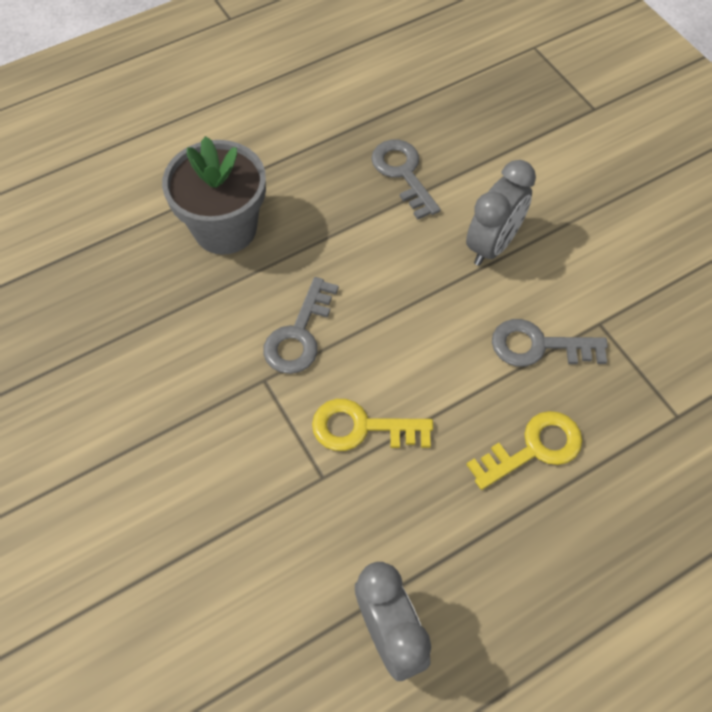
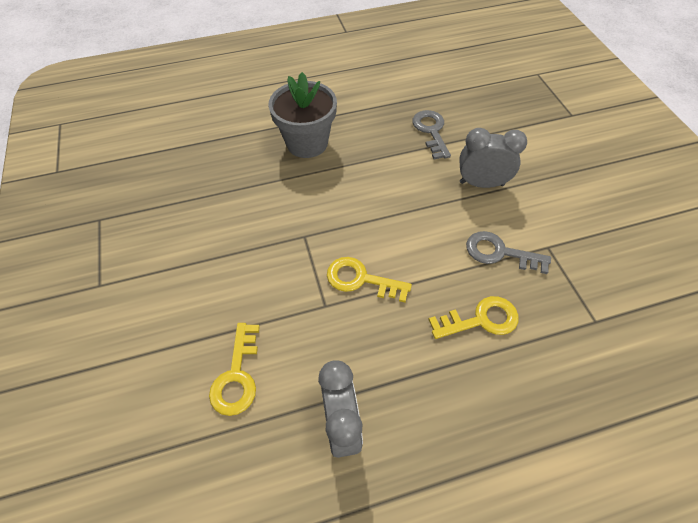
camera: 15 degrees right, 5 degrees down
grey key [263,277,339,374] -> none
grey clock [466,160,536,266] -> grey clock turned 135 degrees counterclockwise [459,128,527,188]
none -> yellow key [209,323,260,416]

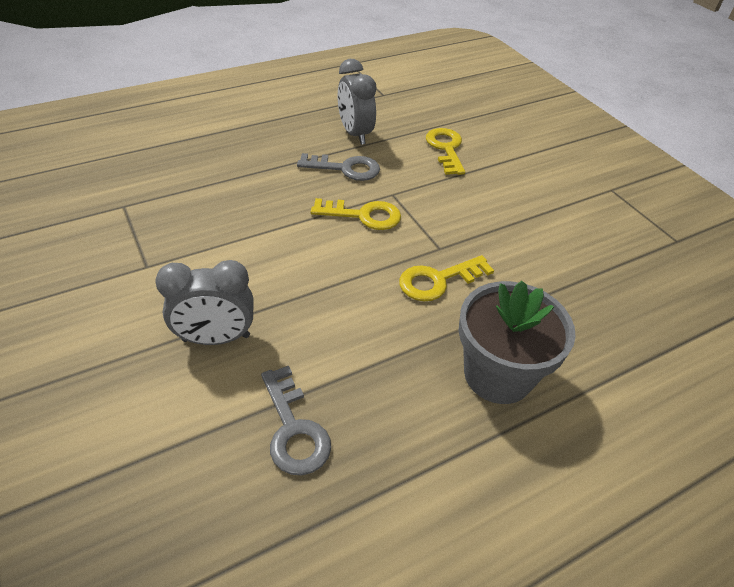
camera: 165 degrees right, 10 degrees down
yellow key [428,296,519,339] -> yellow key moved to [399,255,494,301]
grey key [466,231,551,274] -> grey key moved to [297,153,380,181]

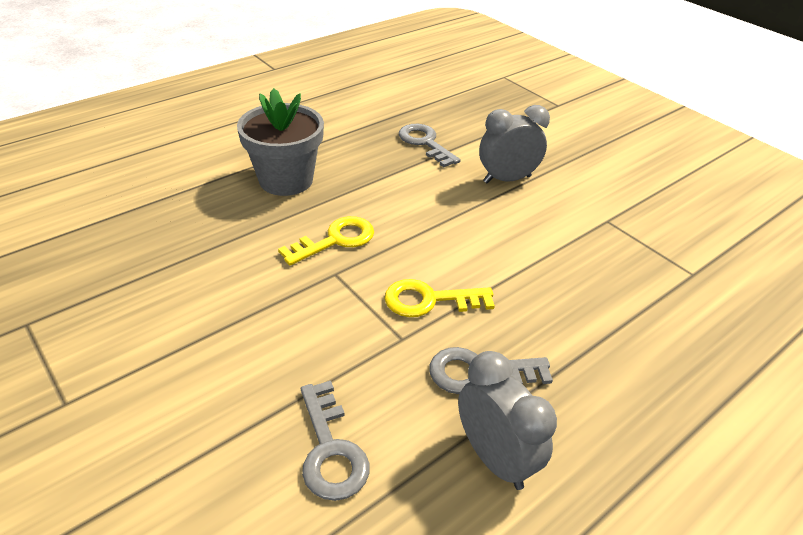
camera: 170 degrees right, 5 degrees down
yellow key [426,128,465,175] -> grey key [301,381,369,501]

